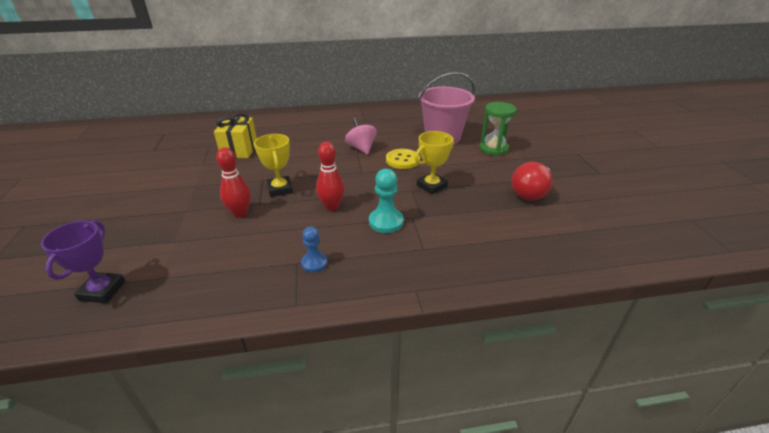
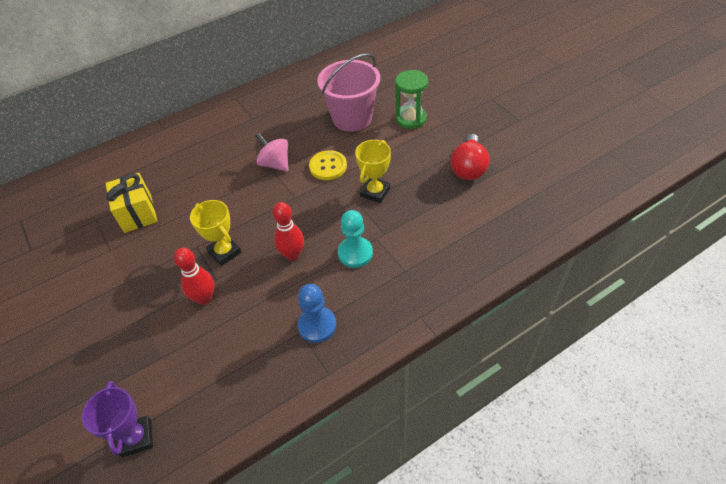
camera: 20 degrees left, 15 degrees up
blue pawn [301,226,328,272] -> blue pawn [297,284,336,343], size x1.52

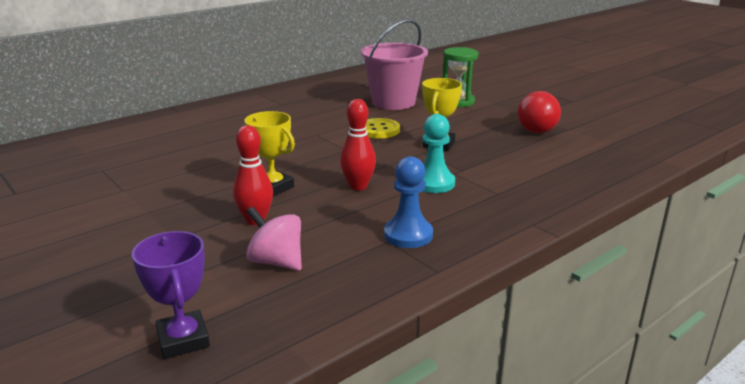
camera: 10 degrees left, 25 degrees down
yellow gift [105,173,158,233] -> none
pink spinning top [256,133,288,172] -> pink spinning top moved to [246,206,302,271]

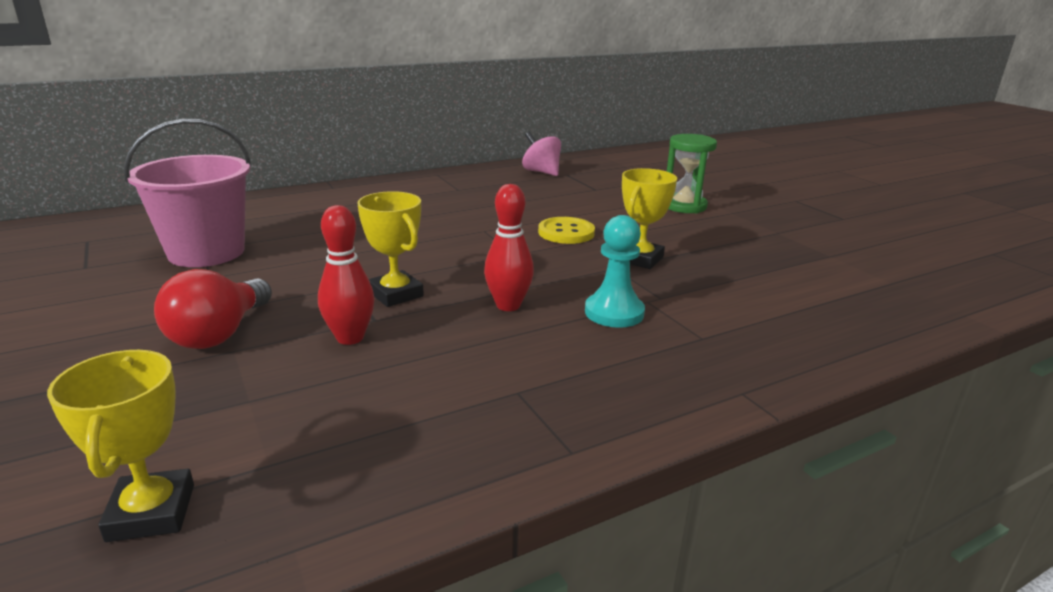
camera: 10 degrees right, 0 degrees up
purple trophy [132,231,210,359] -> yellow trophy [47,350,194,542]
pink spinning top [246,206,302,271] -> pink spinning top moved to [522,132,561,176]
pink bucket [361,19,428,110] -> pink bucket moved to [124,119,251,267]
blue pawn [384,156,433,248] -> none
red light bulb [517,91,561,133] -> red light bulb moved to [154,269,272,349]

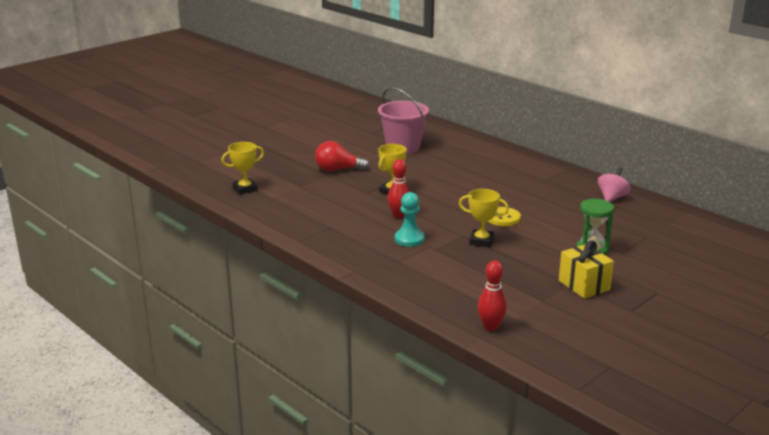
camera: 75 degrees right, 0 degrees up
red bowling pin [318,205,375,345] -> red bowling pin moved to [478,261,507,331]
none -> yellow gift [559,240,614,299]

